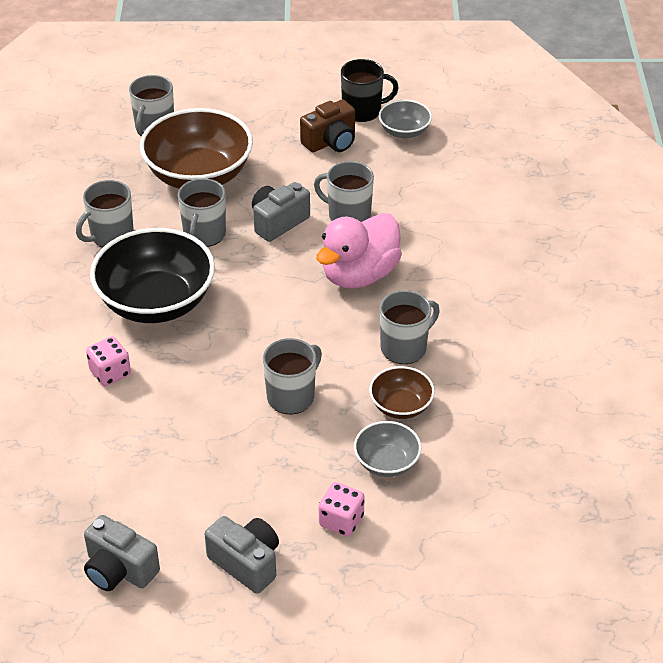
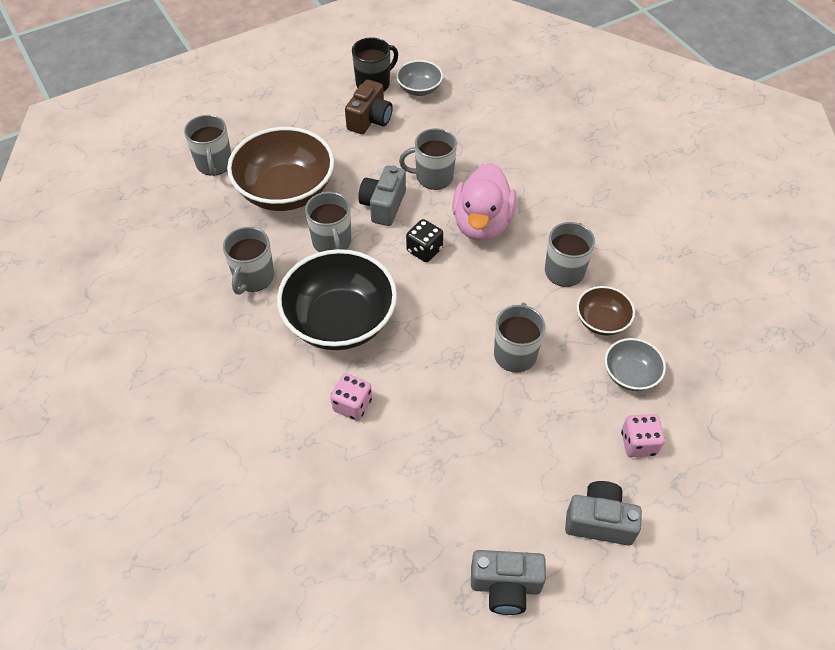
camera: 30 degrees left, 10 degrees up
none -> black dice [406,219,443,262]

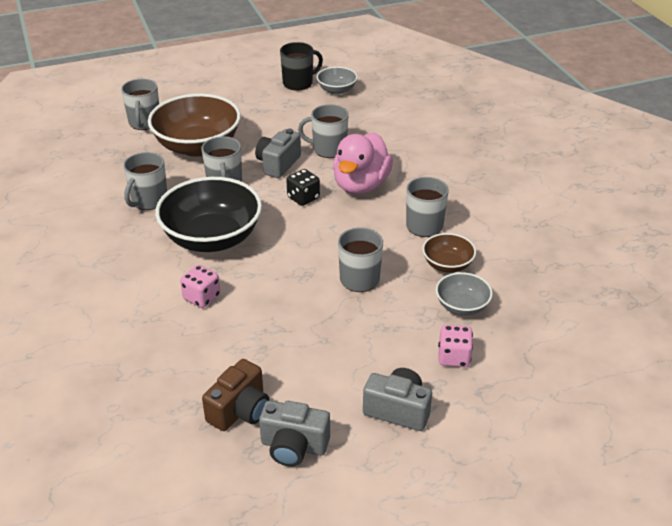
camera: 10 degrees right, 15 degrees down
brown camera [345,79,393,134] -> brown camera moved to [202,359,270,431]

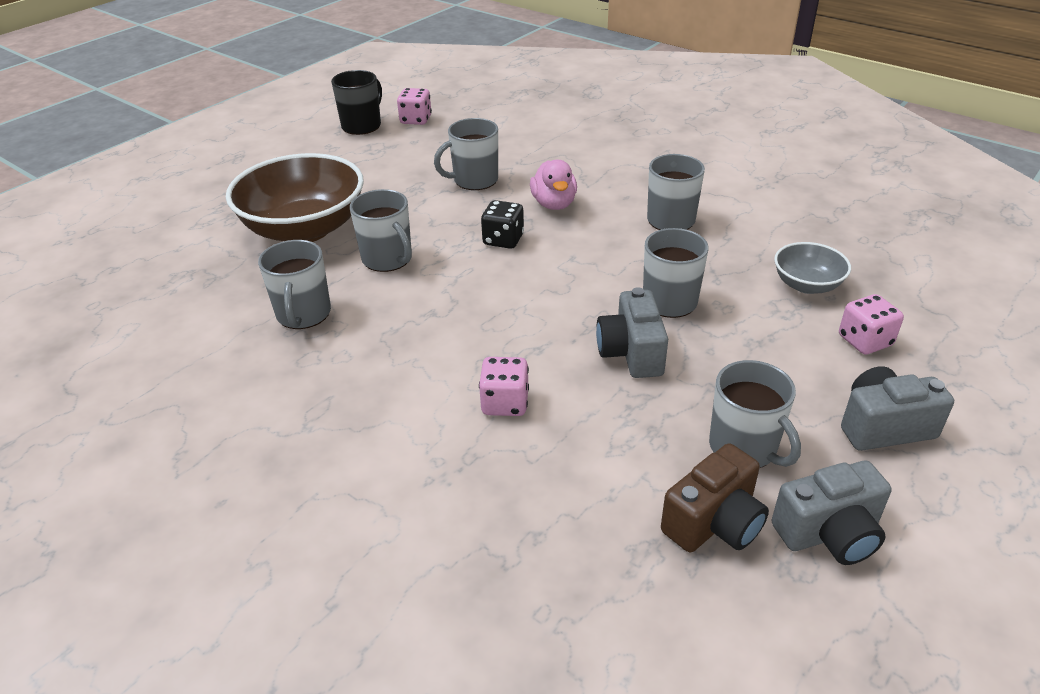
camera: 30 degrees left, 0 degrees up
grey mug [121,79,159,130] -> grey mug moved to [709,360,801,468]
black bowl [155,177,262,252] -> none
brown camera [202,359,270,431] -> brown camera turned 45 degrees clockwise [661,443,769,552]
grey camera [255,129,301,178] -> grey camera moved to [596,287,668,378]
grey bowl [317,67,358,95] -> pink dice [397,88,432,125]
pink duck [333,132,393,194] -> pink duck [530,160,577,210], size x0.62
brown bowl [422,233,476,273] -> none

